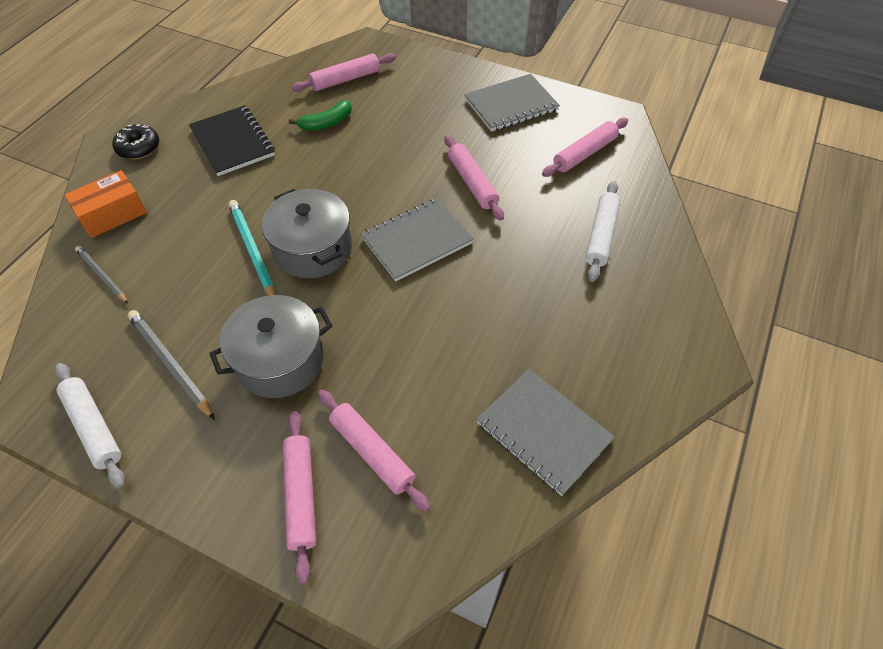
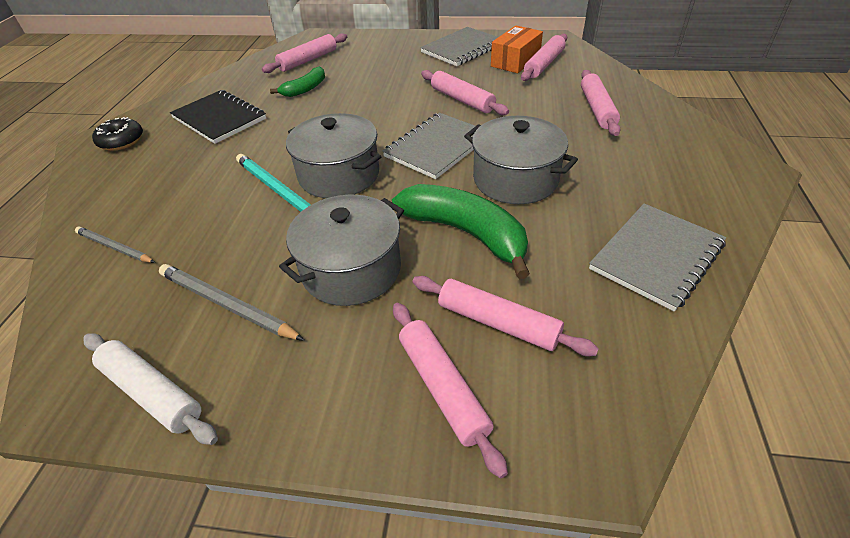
camera: 15 degrees left, 10 degrees down
orange box [65,170,147,238] -> orange box moved to [491,26,543,73]
grey notebook [476,369,615,496] -> grey notebook turned 75 degrees counterclockwise [589,204,726,312]
white rolling pin [586,181,620,282] -> pink rolling pin [581,70,621,136]
none -> green banana [392,184,530,279]
none -> grey pot [464,116,578,204]

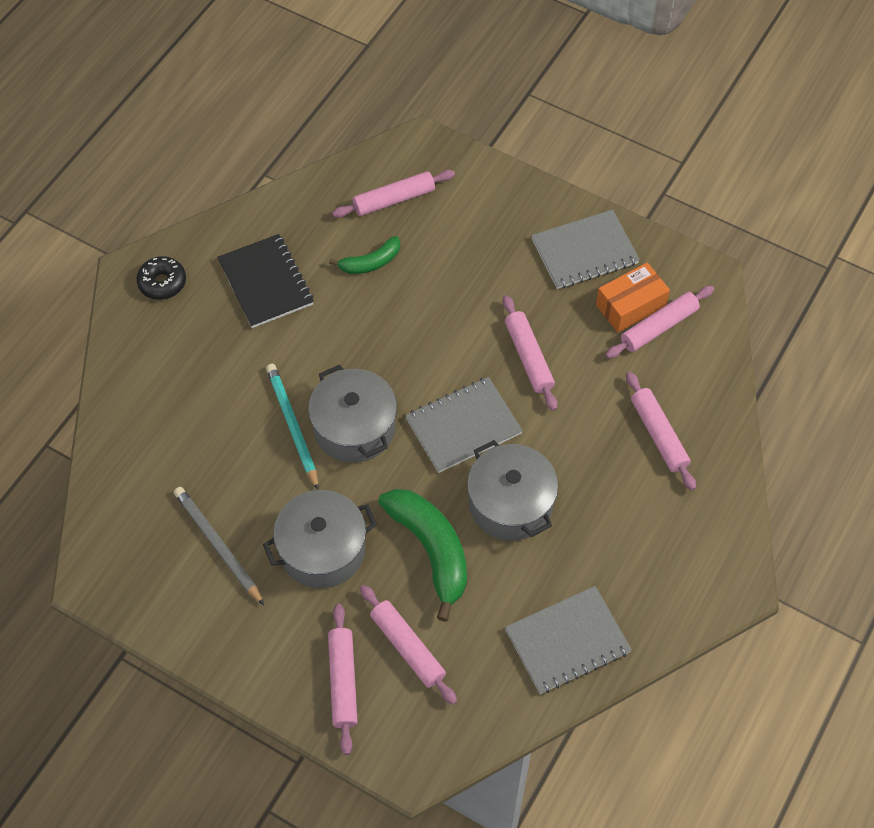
camera: 20 degrees right, 15 degrees up
grey pencil [75,227,155,263] -> none
white rolling pin [84,333,218,445] -> none
pink rolling pin [581,70,621,136] -> pink rolling pin turned 45 degrees counterclockwise [626,371,696,491]

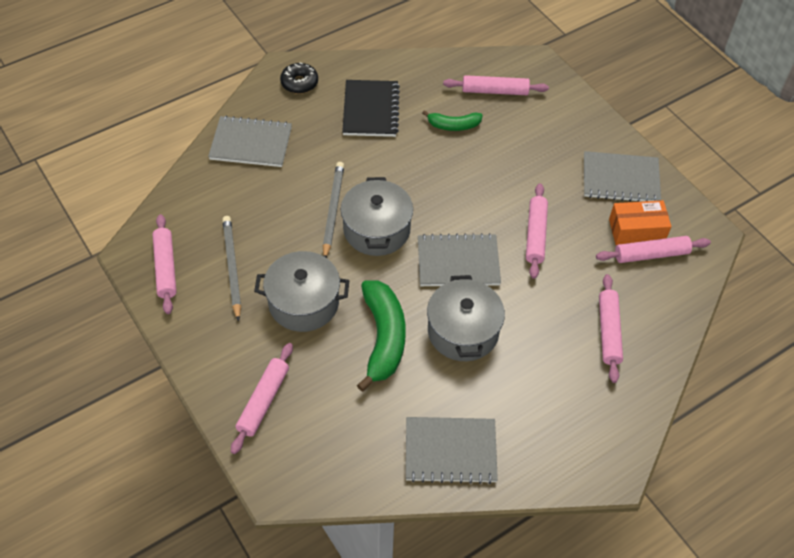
camera: 25 degrees right, 5 degrees down
turquoise pencil [266,364,319,490] -> grey pencil [323,162,344,257]
pink rolling pin [360,585,457,705] -> pink rolling pin moved to [153,214,176,314]
none -> grey notebook [208,115,292,167]

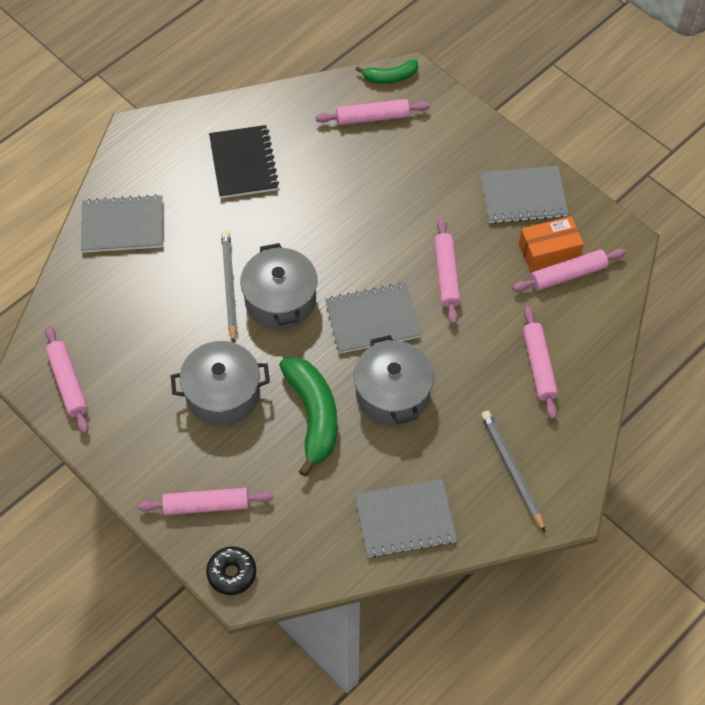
camera: 10 degrees left, 5 degrees up
grey pencil [222,216,241,322] -> grey pencil moved to [481,411,546,533]
pink rolling pin [231,343,293,454] -> pink rolling pin turned 75 degrees clockwise [138,488,273,515]
black donut [280,63,318,94] -> black donut moved to [206,546,256,595]
green banana [422,110,483,131] -> green banana moved to [355,60,418,84]

